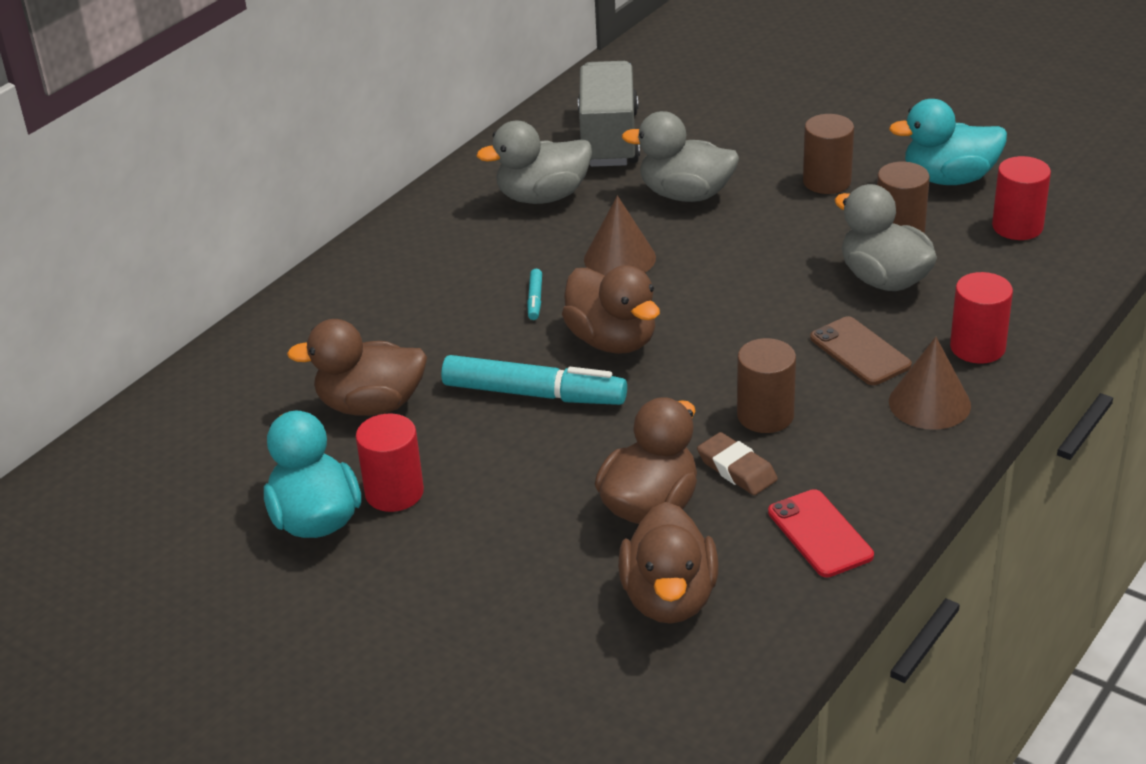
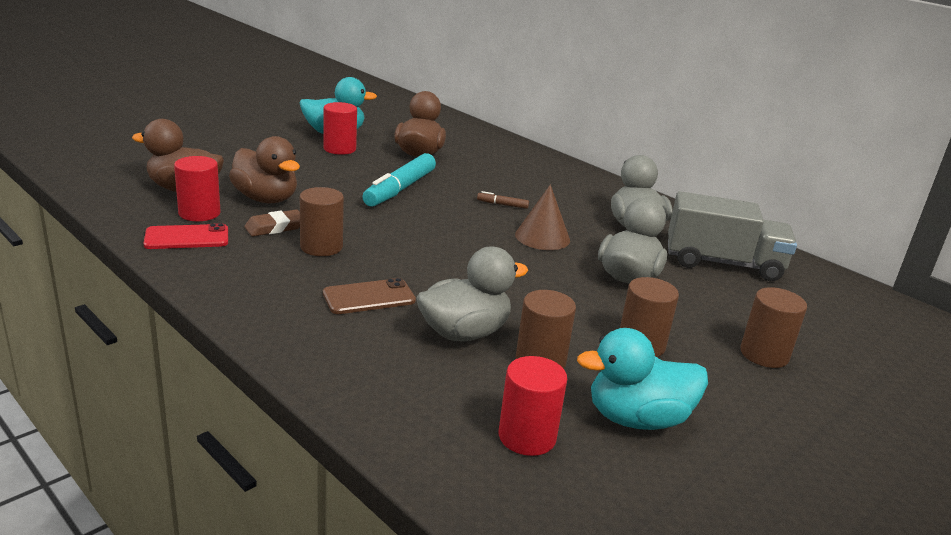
camera: 95 degrees right, 10 degrees down
turquoise marker [527,269,542,320] -> brown marker [477,191,529,209]
brown duck [562,265,660,354] -> none
turquoise duck [889,99,1007,185] -> turquoise duck turned 105 degrees counterclockwise [577,328,708,430]
brown cone [889,337,971,430] -> none
red cylinder [950,272,1013,364] -> red cylinder moved to [174,156,221,221]
none -> brown cylinder [740,287,807,368]

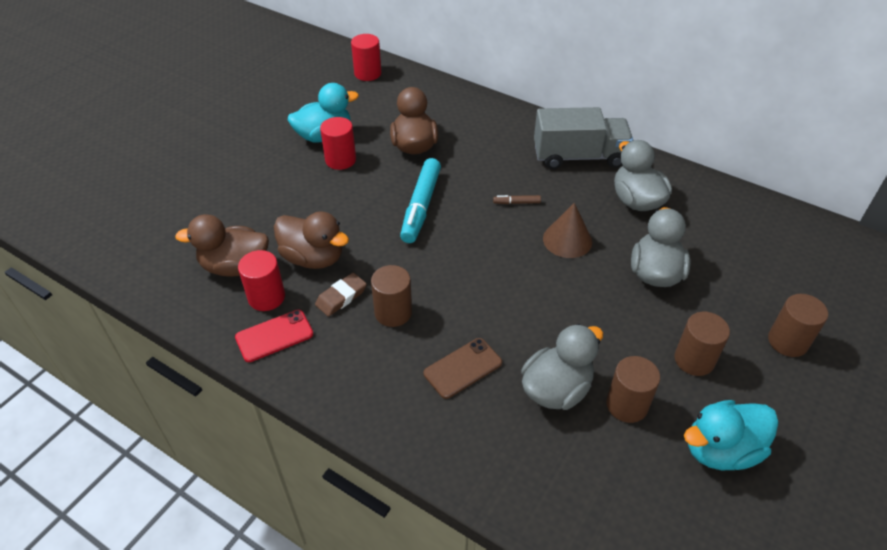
camera: 10 degrees left, 20 degrees up
red cylinder [499,356,567,456] -> red cylinder moved to [351,34,381,81]
grey truck [668,191,797,281] -> grey truck moved to [534,107,633,169]

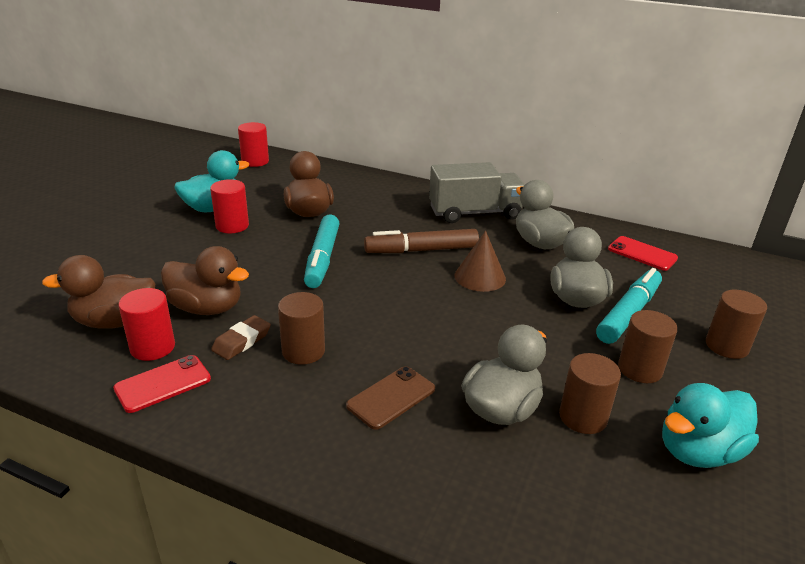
camera: 10 degrees left, 15 degrees down
brown marker [493,195,541,204] -> brown marker [364,229,479,253], size x2.33
none -> turquoise marker [596,268,662,344]
none -> red phone [608,236,678,271]

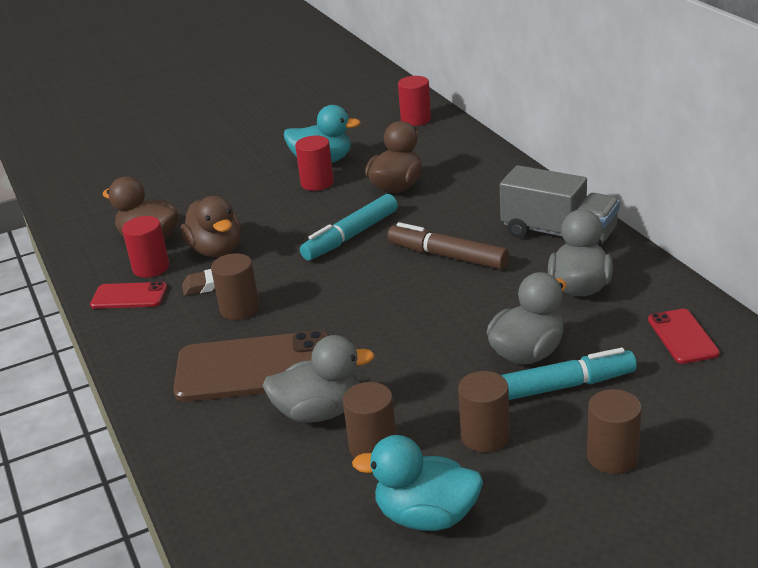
camera: 45 degrees right, 0 degrees up
brown phone [346,366,435,430] -> brown phone [173,330,329,402], size x1.93
brown cone [455,231,506,292] -> none

